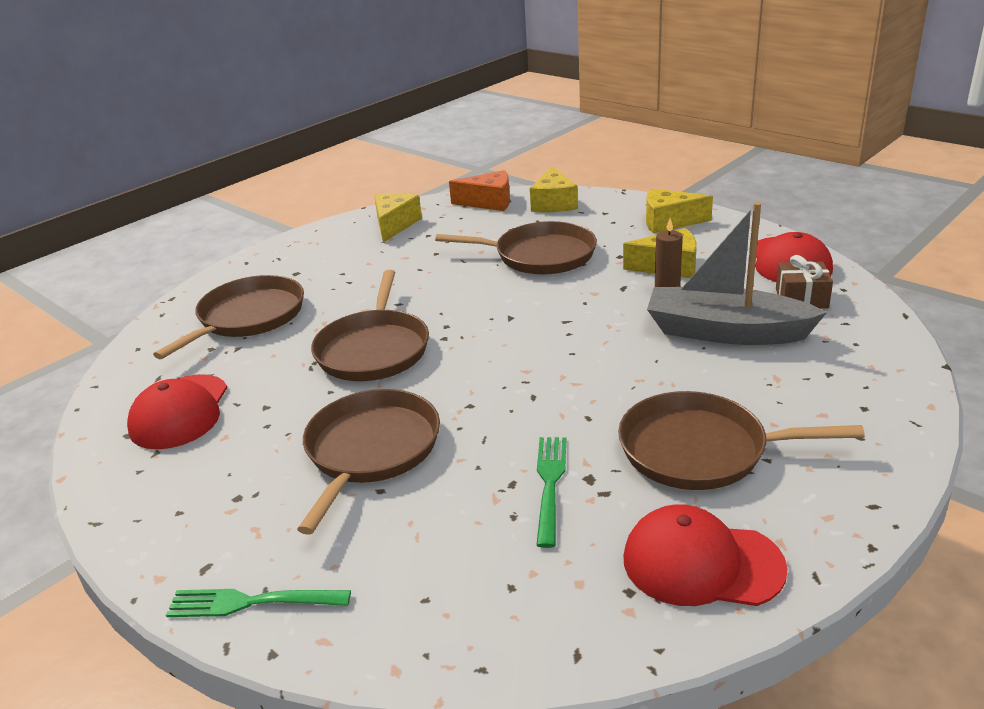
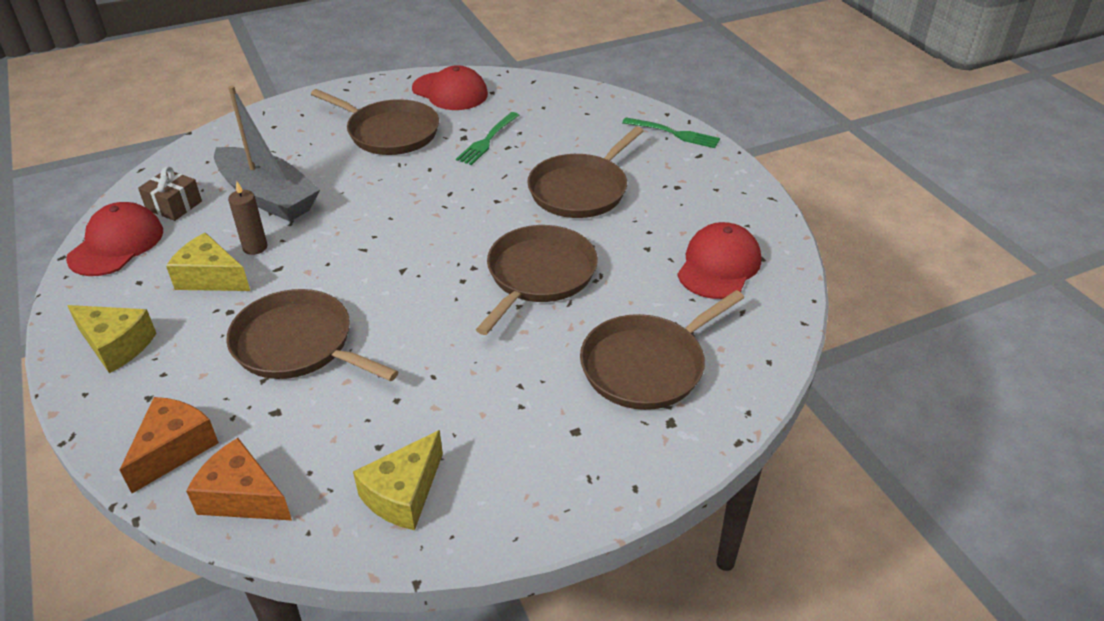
camera: 160 degrees left, 10 degrees up
yellow cheese [530,166,578,212] -> orange cheese [120,397,219,493]

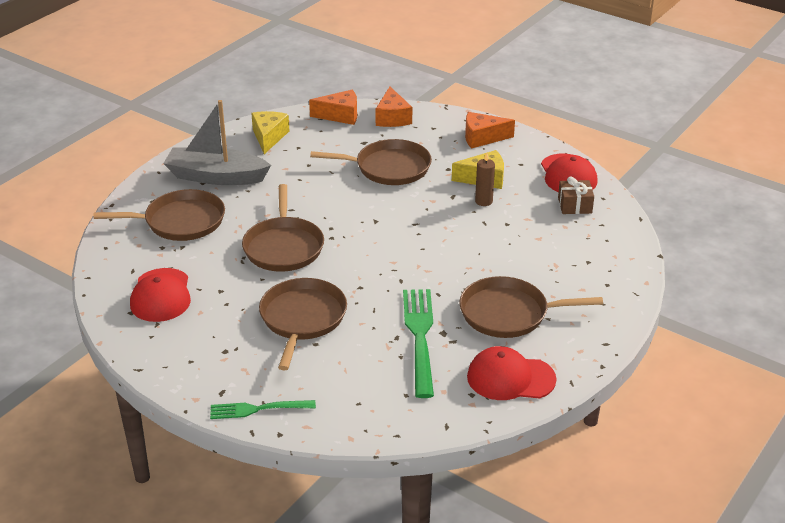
camera: 150 degrees right, 5 degrees down
yellow cheese [67,305,156,373] -> orange cheese [465,112,515,149]
grey boat [214,85,320,222] -> grey boat moved to [163,100,271,185]
green fork [456,112,519,165] -> green fork [403,289,434,398], size x1.65
brown pan [580,290,744,410] -> brown pan turned 60 degrees clockwise [93,189,225,241]

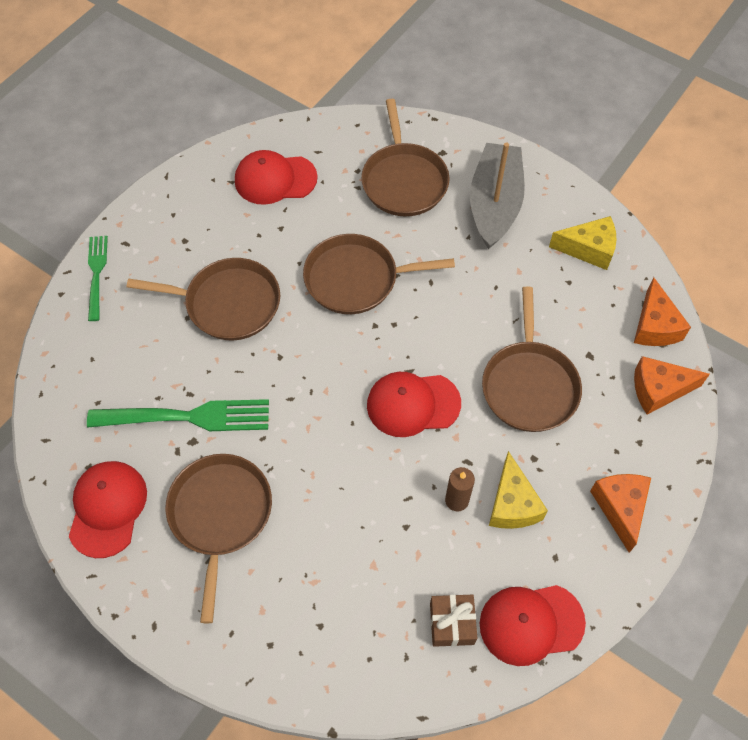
camera: 90 degrees right, 25 degrees up
none -> red cap [367,372,461,437]

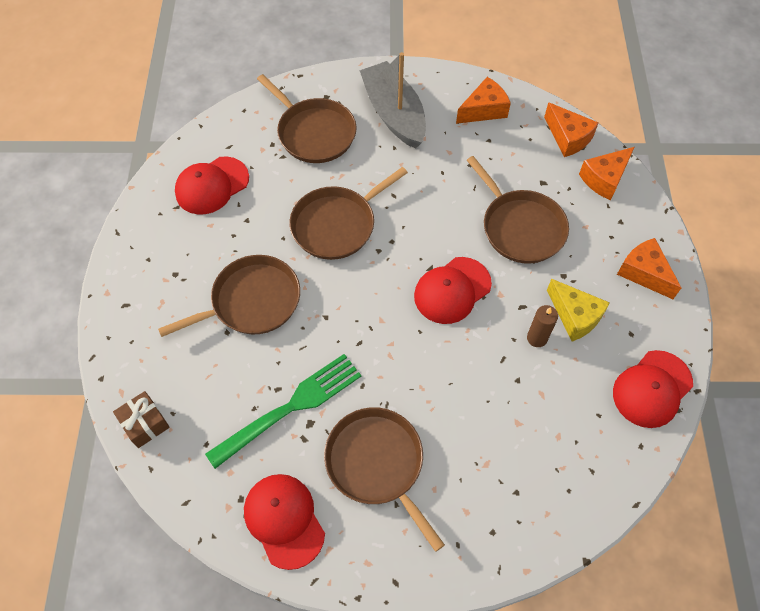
camera: 35 degrees left, 0 degrees up
green fork [88,236,108,321] -> none
brown gift [430,595,477,647] -> brown gift moved to [113,391,170,448]
yellow cheese [549,216,616,270] -> orange cheese [456,77,511,124]

